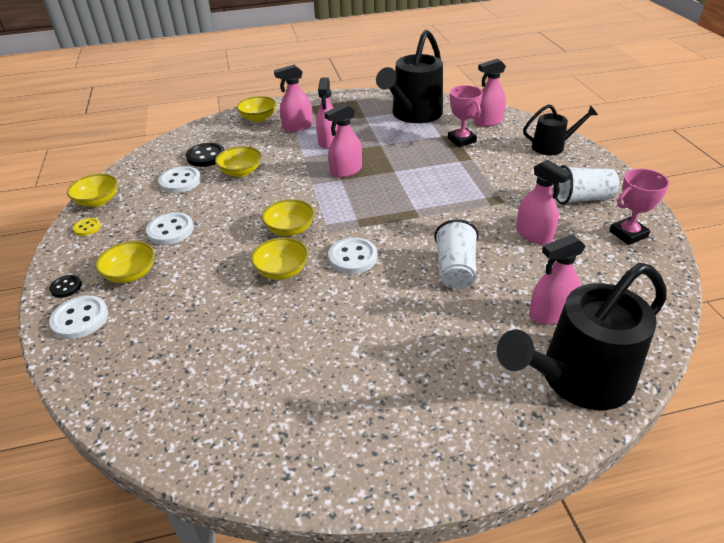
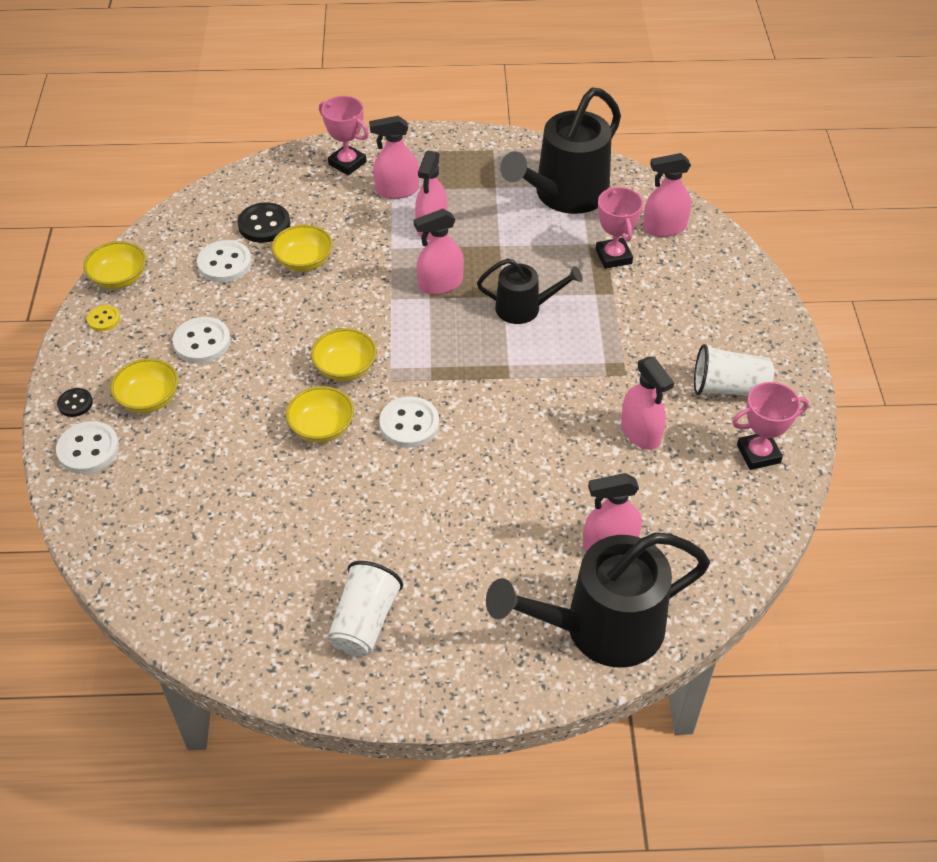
camera: 10 degrees right, 10 degrees up
yellow bowl [237,96,276,122] -> pink trophy [319,96,369,175]
white cup [434,219,478,289] -> white cup moved to [328,561,403,657]
black watering can [523,104,598,155] -> black watering can moved to [477,258,583,324]

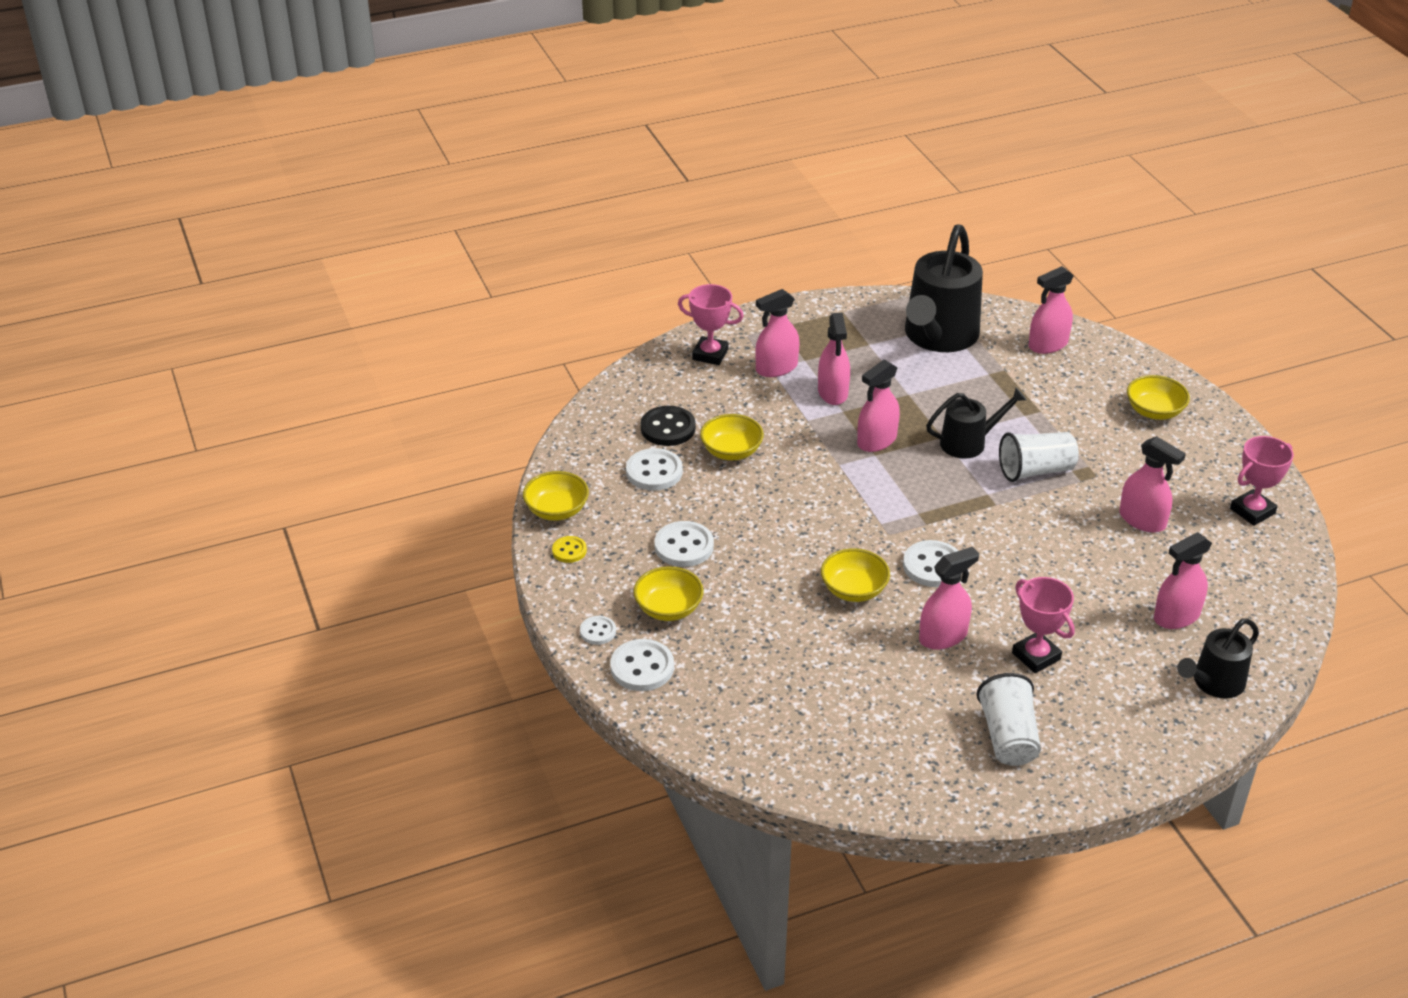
camera: 20 degrees left, 10 degrees down
black button [57,388,93,417] -> white button [580,616,616,645]
yellow bowl [311,328,377,381] -> yellow bowl moved to [1127,375,1190,420]
black watering can [486,532,710,667] -> black watering can [1177,618,1259,699], size x0.55
pink trophy [596,187,643,269] -> pink trophy moved to [1012,577,1075,673]
white cup [694,344,774,396] -> white cup moved to [999,432,1079,482]
none -> pink spray bottle [919,547,979,650]

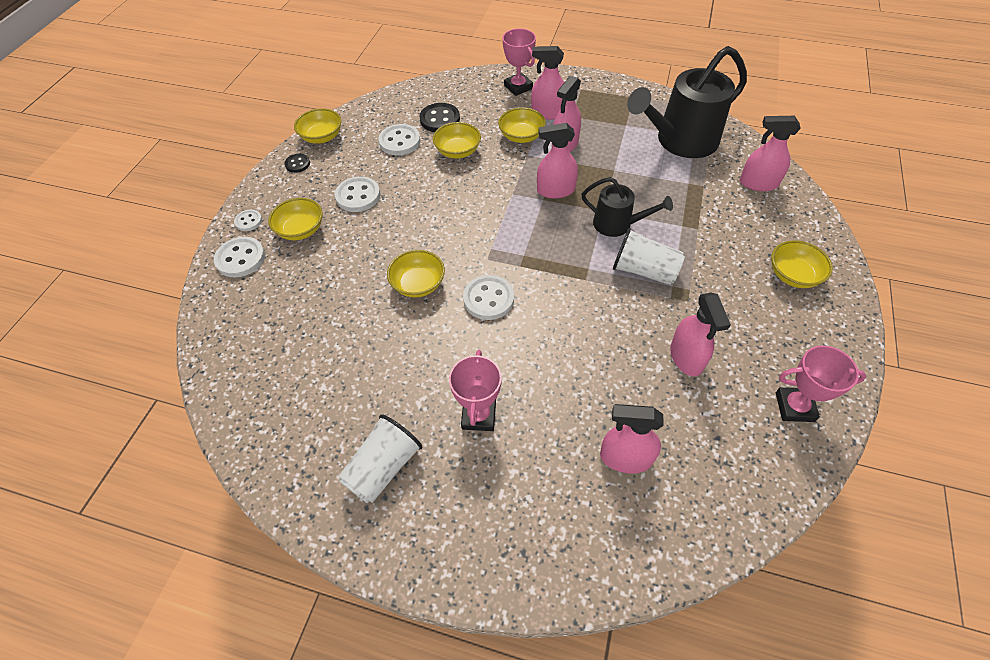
camera: 40 degrees right, 15 degrees up
yellow button [552,536,587,563] -> black button [284,154,310,173]
pink spray bottle [919,547,979,650] -> none
black watering can [1177,618,1259,699] -> none
none -> yellow bowl [498,107,546,143]

